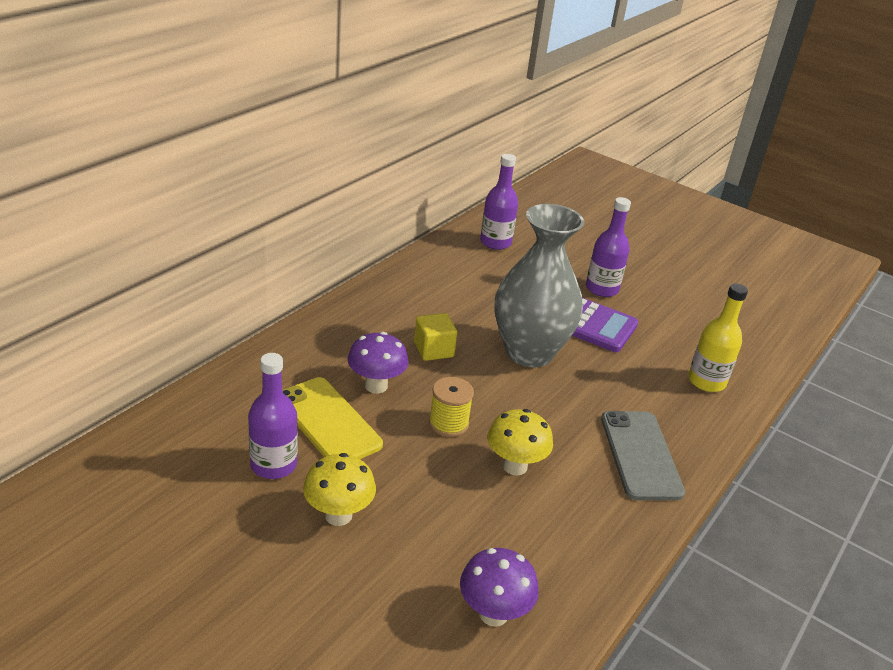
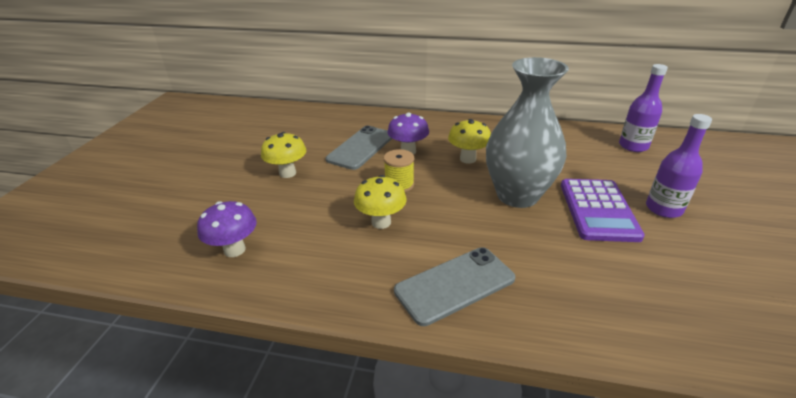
camera: 70 degrees right, 0 degrees up
purple bottle [248,353,298,479] -> none
yellow phone [283,377,383,459] -> grey phone [326,126,392,170]
yellow cube [414,313,457,361] -> yellow mushroom [448,119,491,164]
yellow bottle [688,283,748,392] -> none

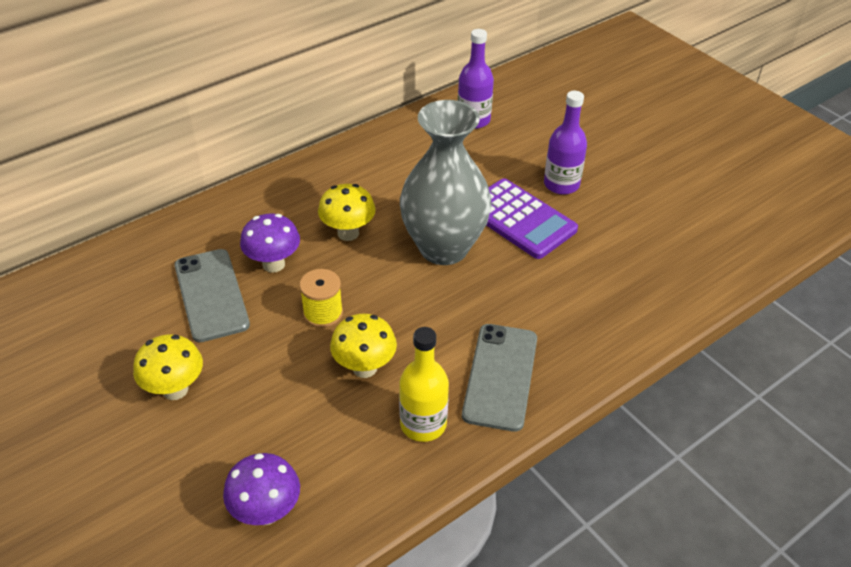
camera: 50 degrees left, 10 degrees up
none -> yellow bottle [399,327,449,442]

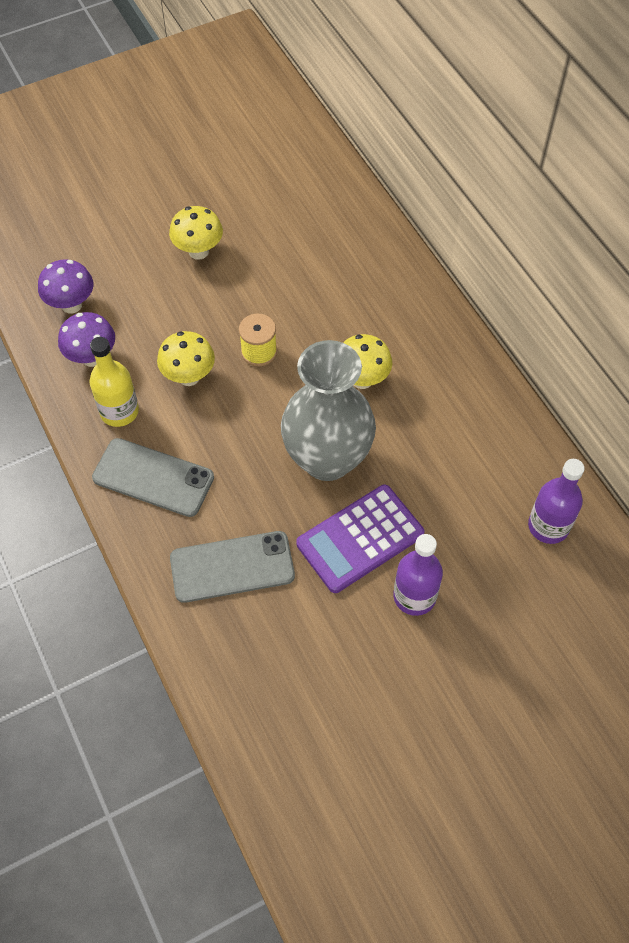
camera: 100 degrees right, 15 degrees up
grey phone [174,249,250,342] -> grey phone moved to [170,531,295,603]
purple mushroom [240,213,300,273] -> purple mushroom moved to [58,312,115,367]

